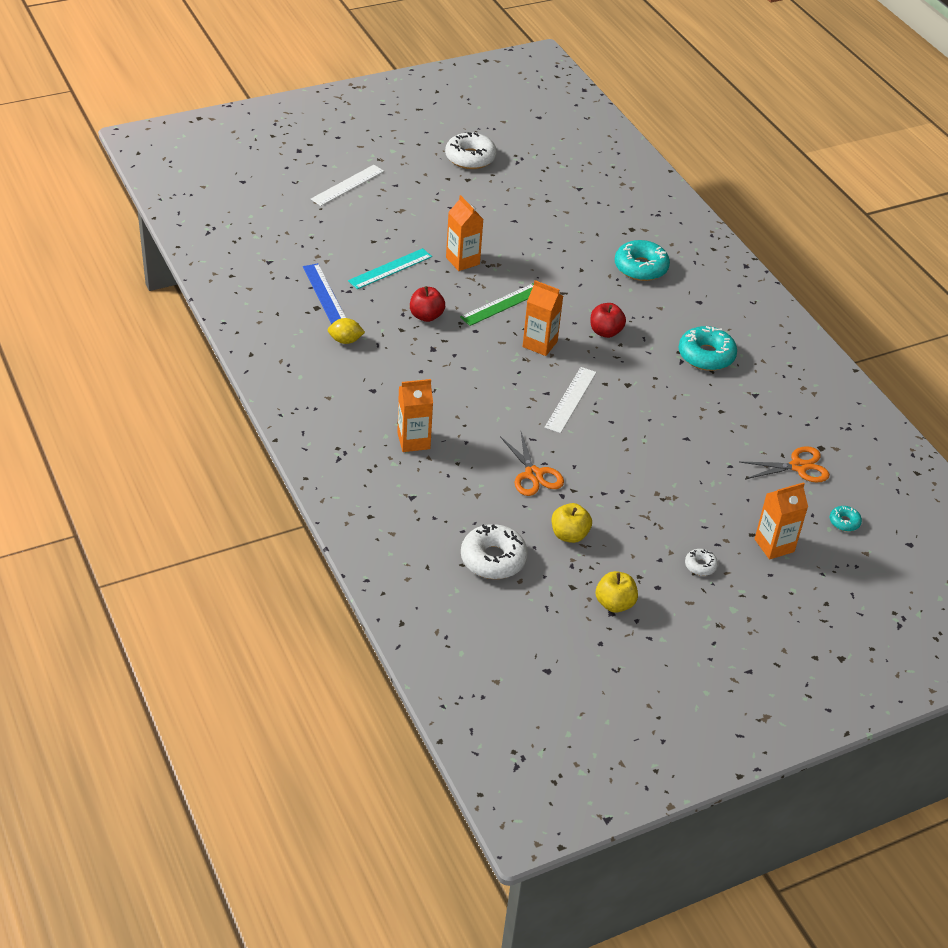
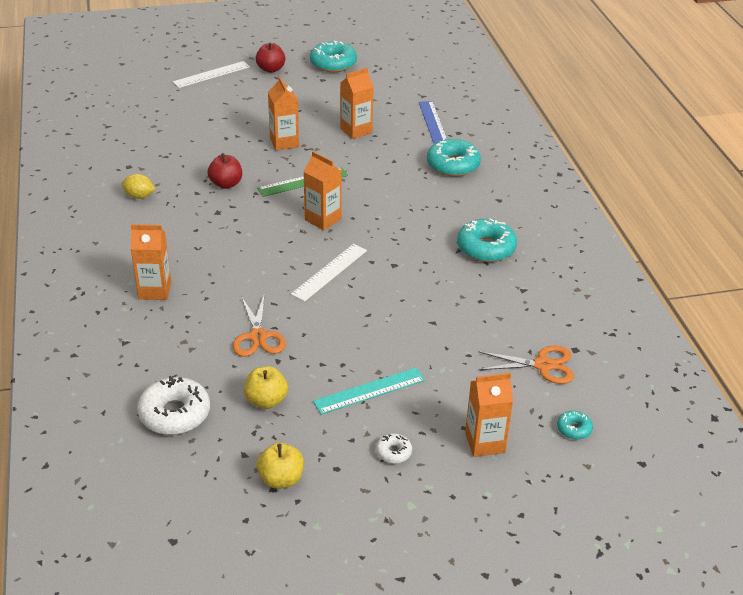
camera: 15 degrees right, 5 degrees down
blue ruler [303,263,346,324] -> blue ruler moved to [419,101,447,144]
turquoise ruler [348,248,432,289] -> turquoise ruler moved to [313,368,425,415]
white donut [445,132,497,169] -> turquoise donut [310,41,357,72]
red apple [590,303,626,338] -> red apple moved to [256,43,285,73]
none -> orange carton [340,68,374,139]

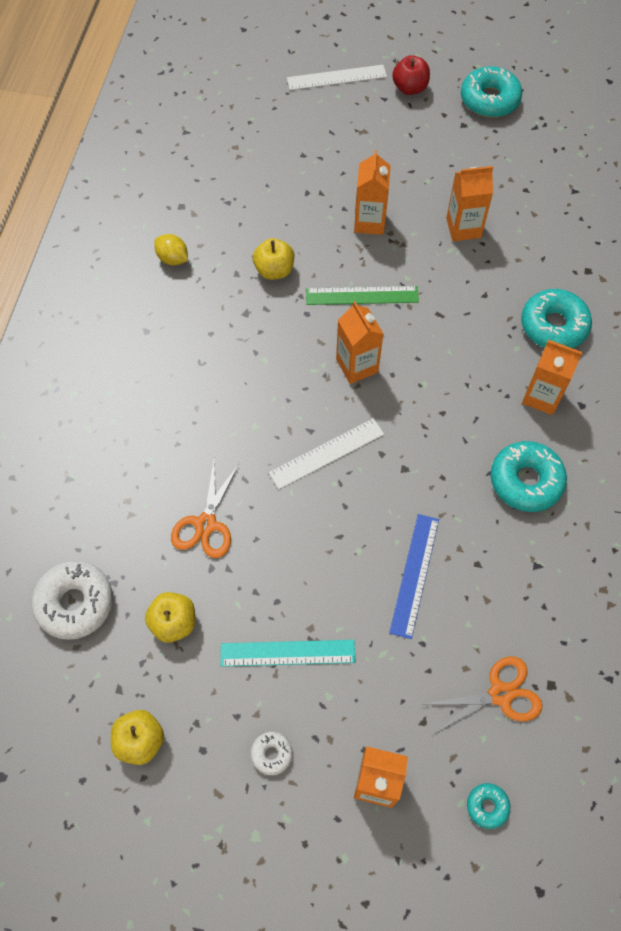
camera: 25 degrees right, 25 degrees up
orange carton [131,224,171,300] -> orange carton moved to [522,340,582,415]
red apple [208,153,242,189] -> yellow apple [253,238,294,280]
blue ruler [419,101,447,144] -> blue ruler moved to [389,514,439,639]
orange scissors [479,346,574,384] -> orange scissors turned 45 degrees counterclockwise [422,656,542,734]

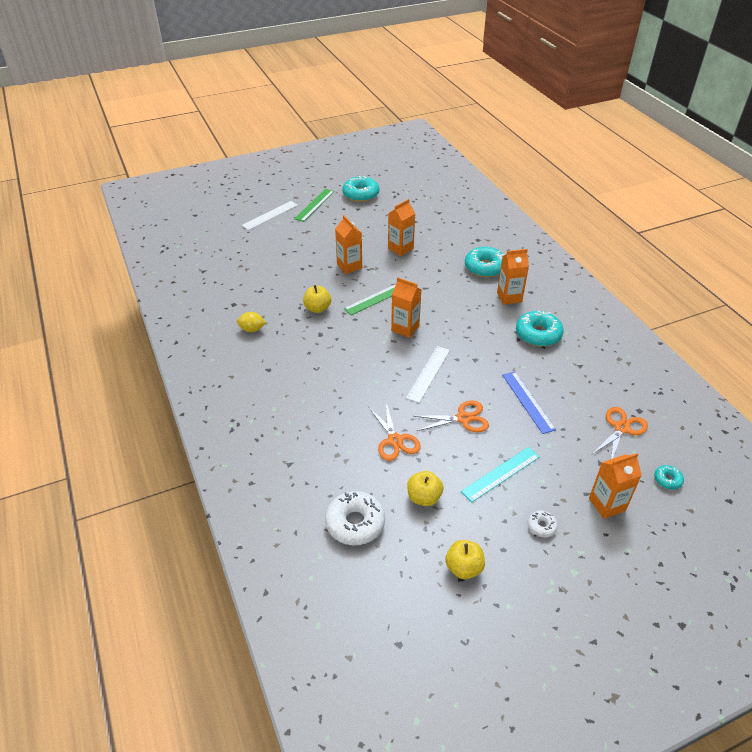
camera: 35 degrees left, 20 degrees down
red apple [392,55,430,95] -> green ruler [294,189,334,222]
none -> orange scissors [414,401,489,432]

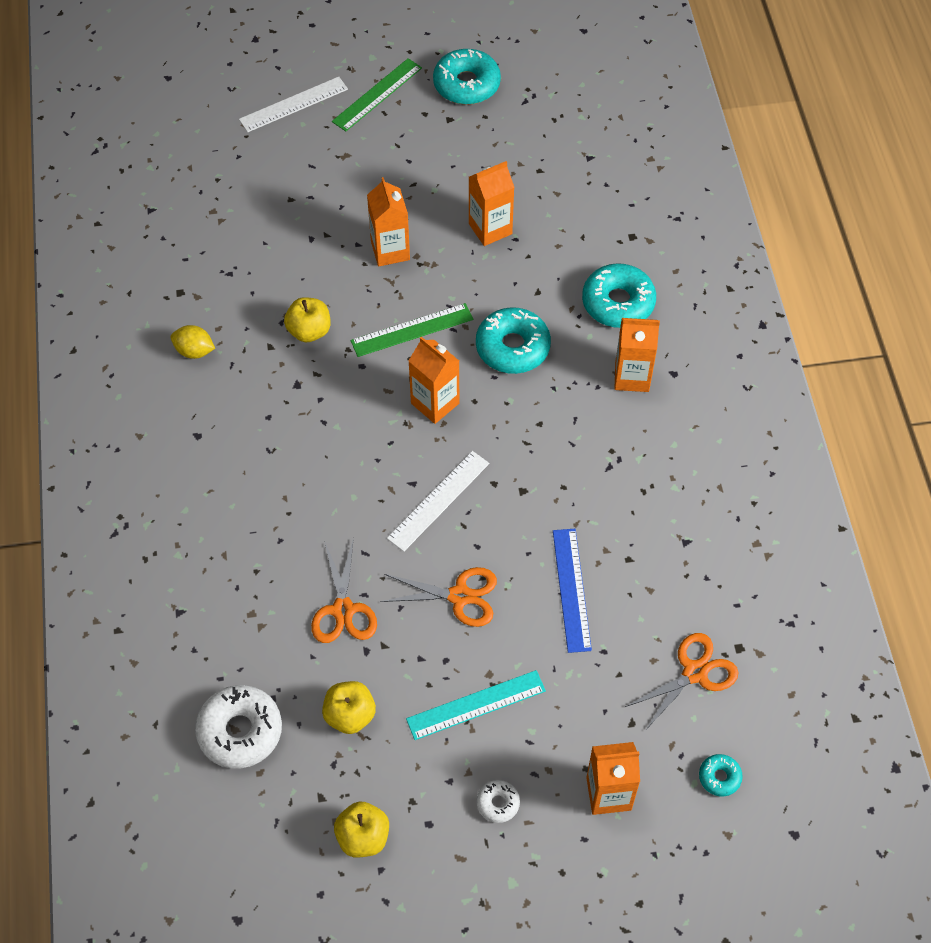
camera: 15 degrees right, 15 degrees up
turquoise donut [516,311,564,347] -> turquoise donut moved to [476,307,551,374]

